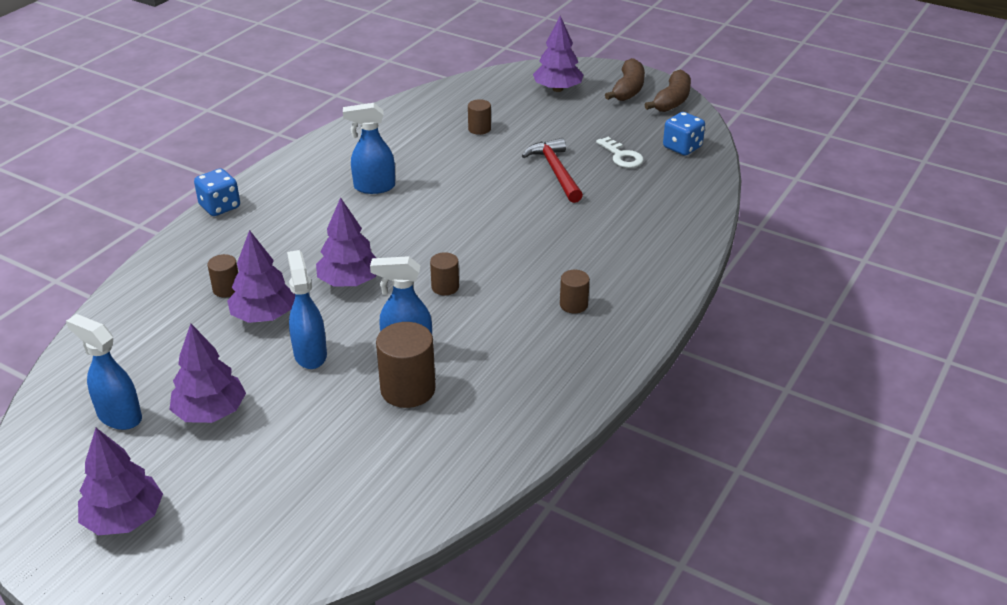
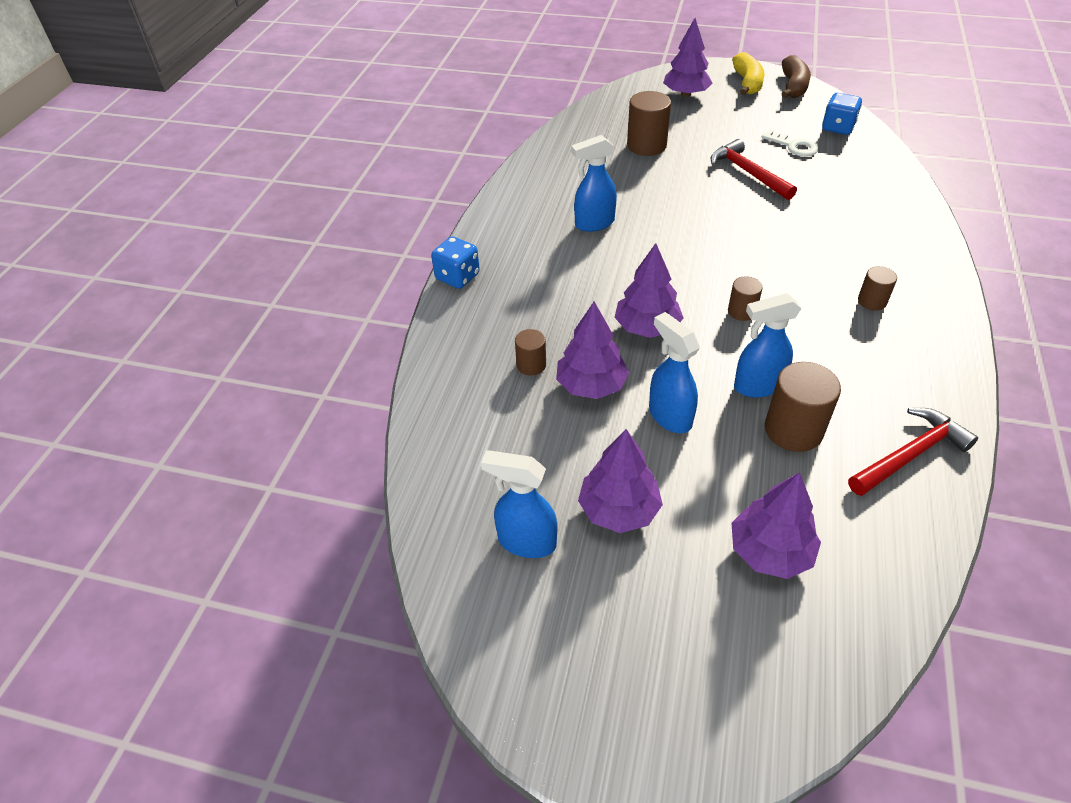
camera: 15 degrees left, 10 degrees up
purple tree [78,428,163,535] -> purple tree moved to [732,472,821,579]
brown cylinder [468,99,491,135] -> brown cylinder [627,91,671,156], size x1.77
brown banana [605,58,645,101] -> yellow banana [732,52,764,95]
none -> red hammer [848,408,978,496]

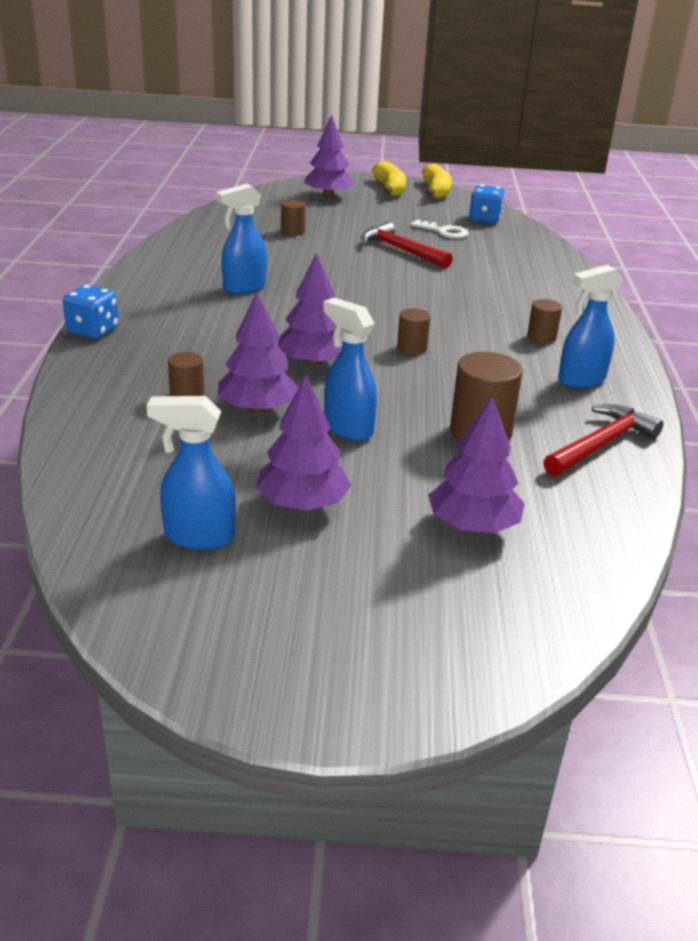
camera: 15 degrees left, 15 degrees down
brown cylinder [627,91,671,156] -> brown cylinder [281,200,305,236], size x0.56
blue spray bottle [734,293,802,398] -> blue spray bottle moved to [558,265,623,388]
brown banana [781,55,811,98] -> yellow banana [422,163,452,199]

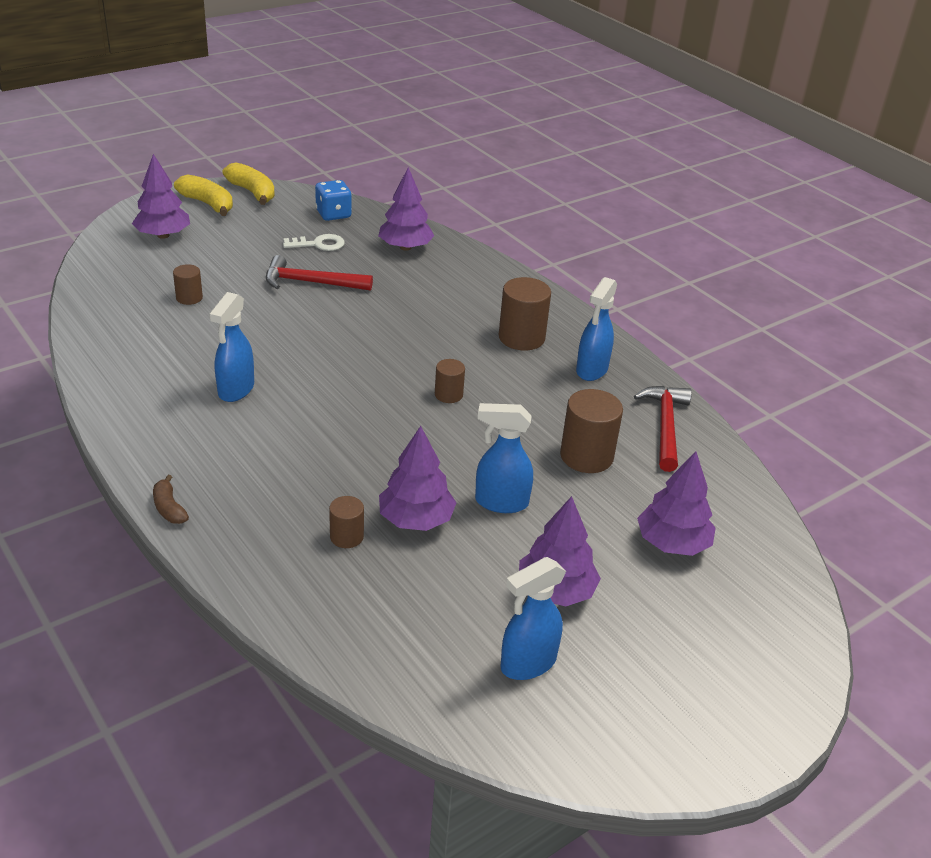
camera: 40 degrees left, 5 degrees up
blue dice [63,285,119,339] -> brown banana [153,475,189,524]
purple tree [278,253,343,367] -> purple tree moved to [378,167,434,251]
brown cylinder [527,299,562,343] -> brown cylinder [499,277,551,351], size x1.77

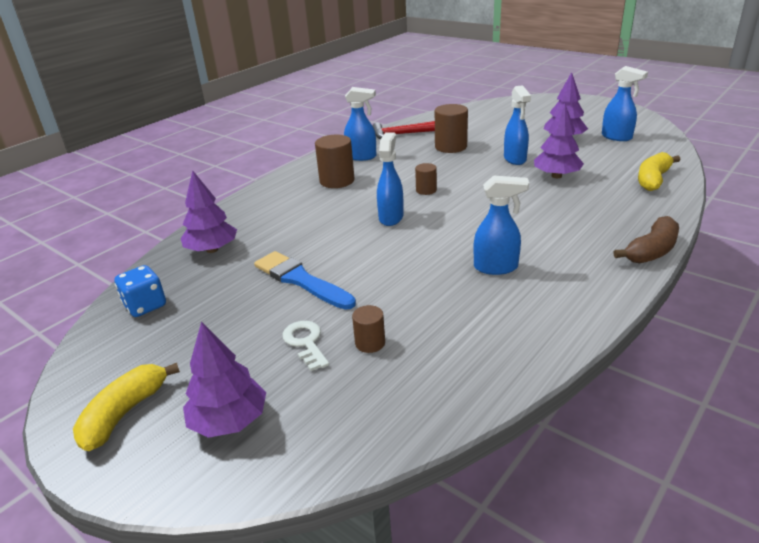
camera: 100 degrees left, 5 degrees down
brown banana [153,475,189,524] -> brown banana [613,216,679,263], size x1.71
yellow banana [222,162,275,205] -> yellow banana moved to [638,152,681,191]
red hammer [266,255,373,291] -> blue brush [254,251,356,310]
white key [283,234,345,251] -> white key moved to [283,321,329,371]
brown cylinder [329,496,364,548] -> none
purple tree [637,451,716,556] -> none
none -> blue spray bottle [377,132,404,226]

